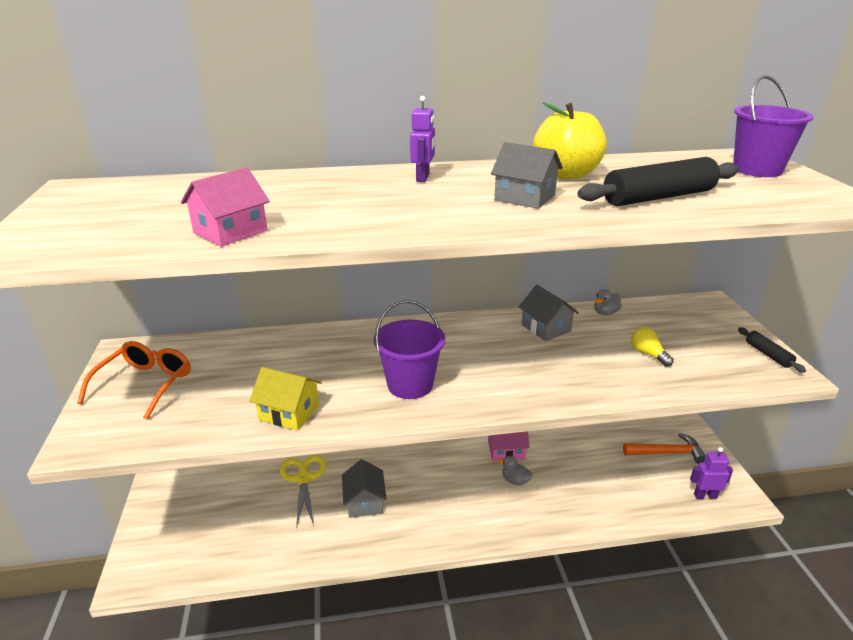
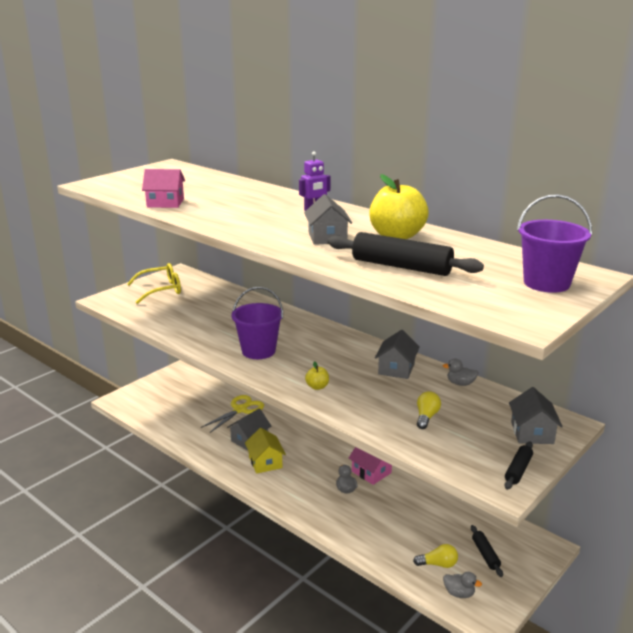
camera: 50 degrees right, 5 degrees down
orange glasses [77,341,191,420] -> yellow glasses [127,263,181,304]
yellow house [249,367,322,430] -> yellow house moved to [245,428,286,474]
orange hammer [623,433,706,464] -> black rolling pin [471,525,503,577]
purple robot [690,447,733,499] -> grey duck [443,572,482,598]
none -> yellow apple [305,361,329,390]
none -> yellow light bulb [413,544,458,568]
none -> grey house [509,387,563,444]

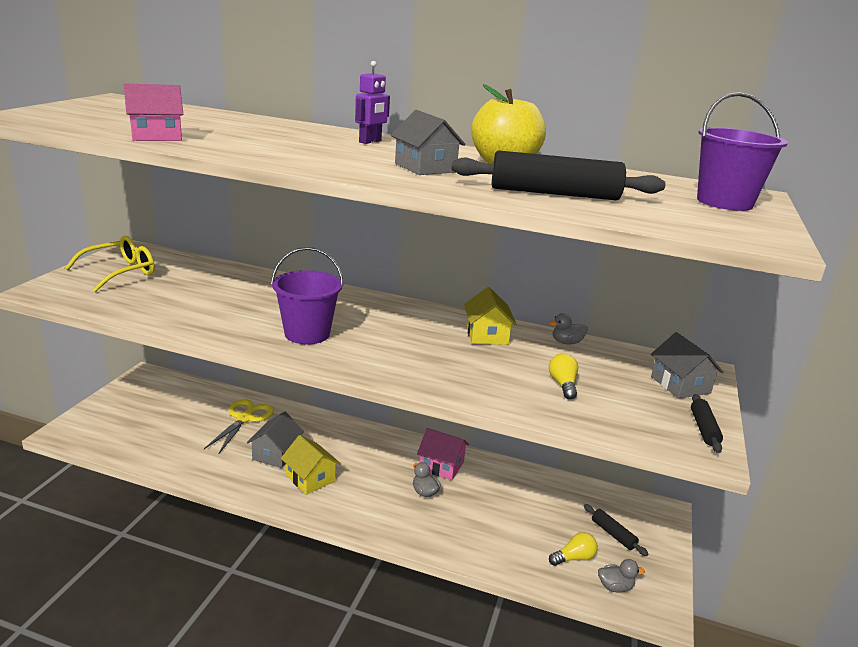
camera: 25 degrees left, 0 degrees up
yellow apple [305,361,329,390] -> none
grey house [375,330,420,379] -> yellow house [464,287,517,345]

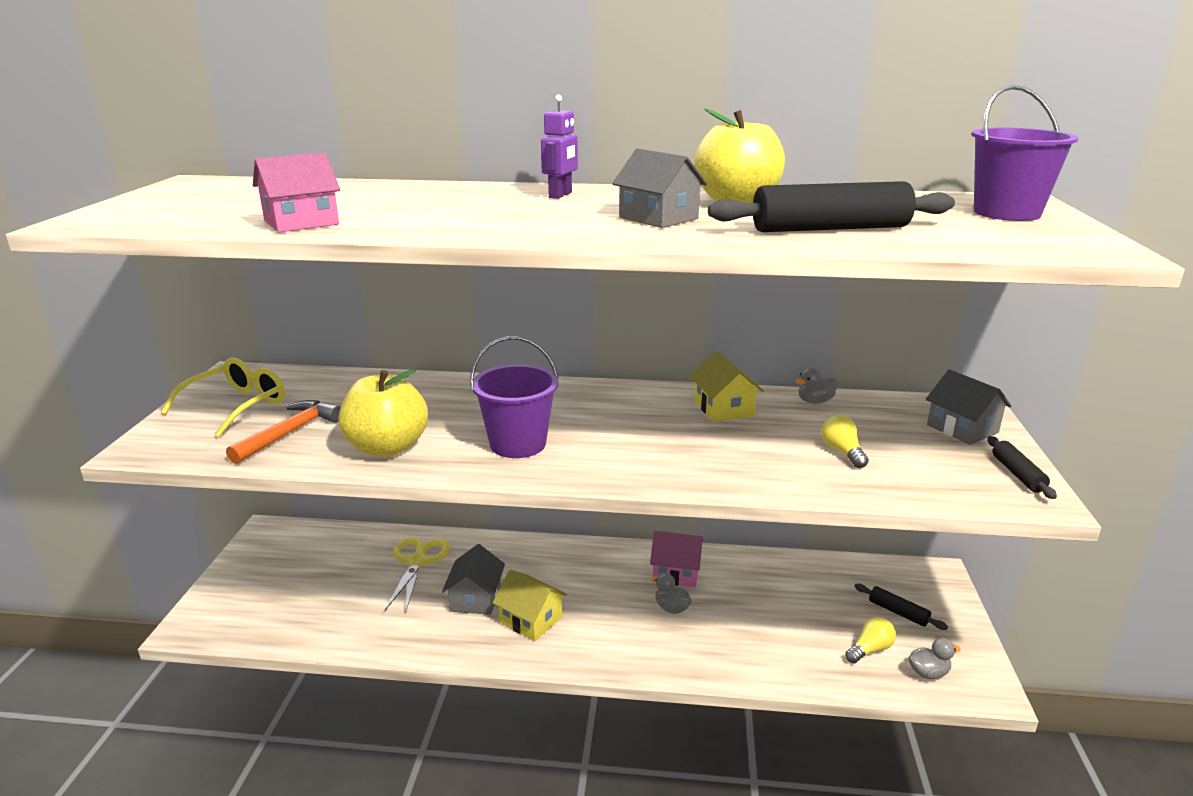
camera: 10 degrees left, 0 degrees up
none -> orange hammer [226,400,341,464]
none -> yellow apple [339,369,428,457]

